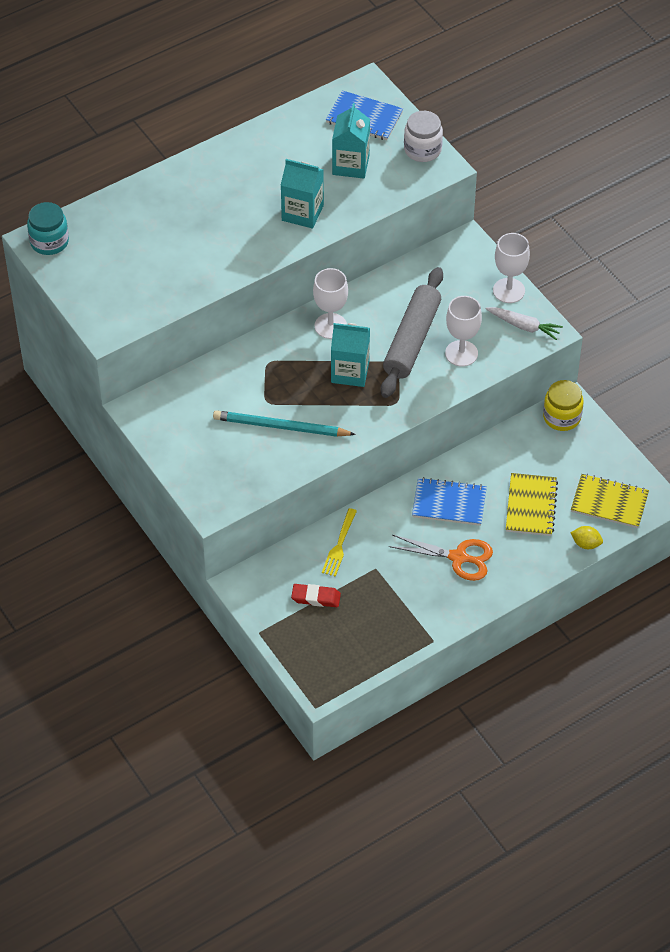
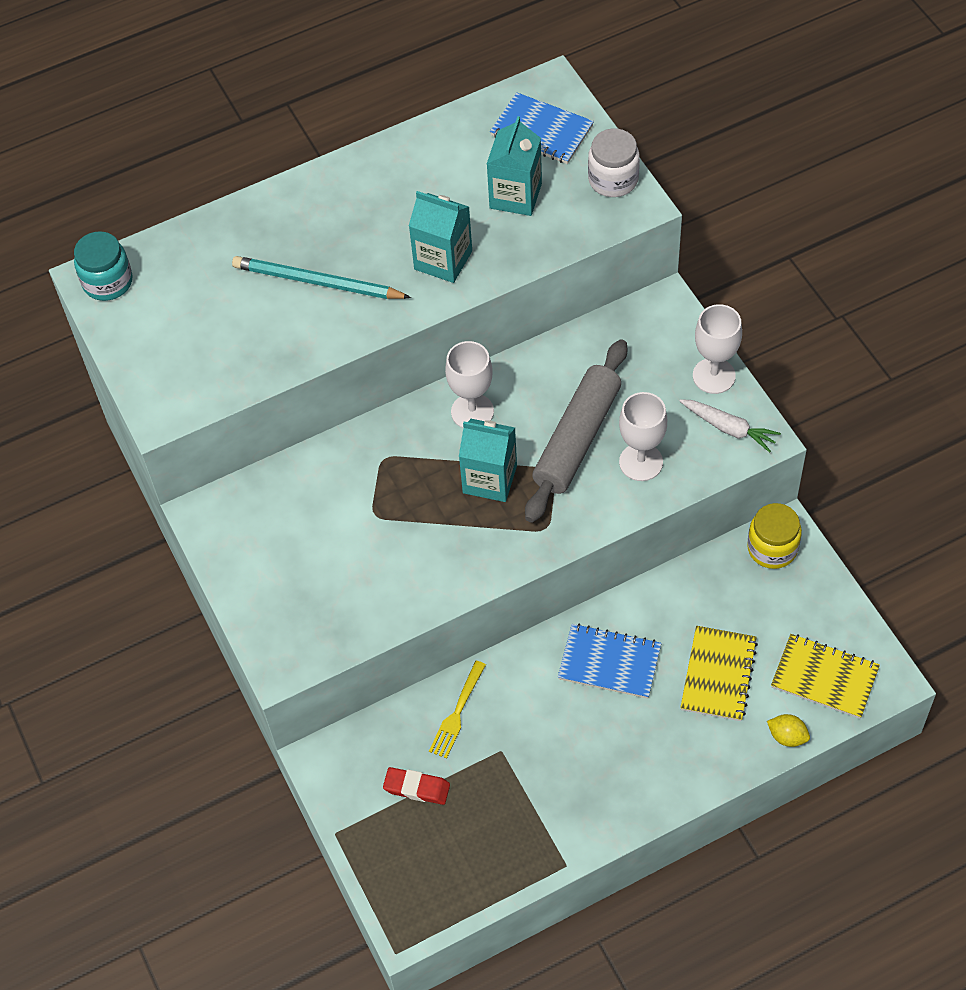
camera: 10 degrees right, 5 degrees up
turquoise pencil [213,410,356,437] -> turquoise pencil moved to [232,256,411,299]
orange scissors [389,535,493,581] -> none

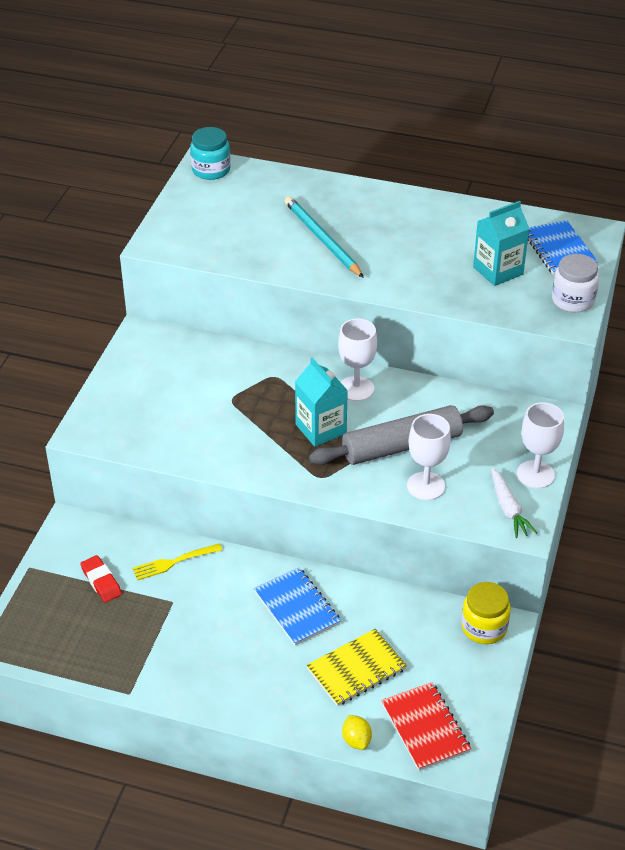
camera: 40 degrees right, 15 degrees down
turquoise carton [409,191,472,283] -> none
yellow notebook [771,634,880,719] -> red notebook [381,682,471,771]

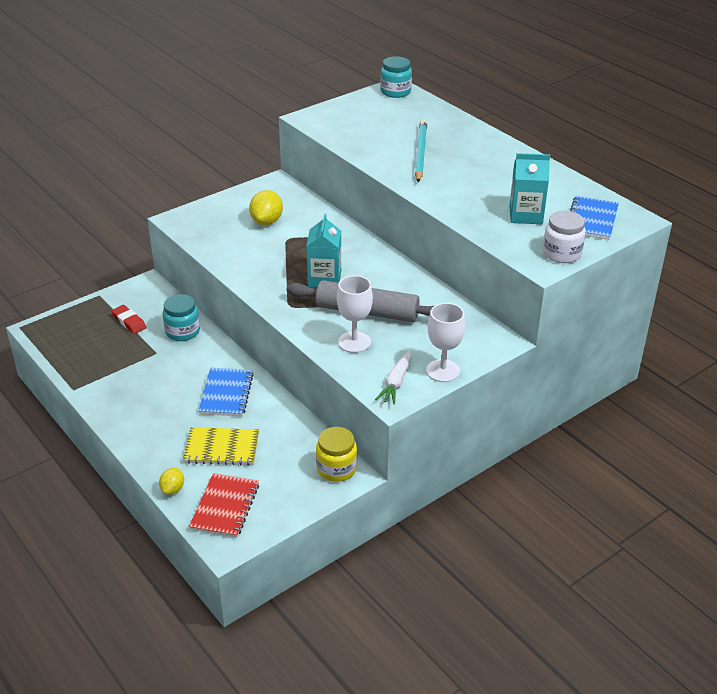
camera: 35 degrees right, 5 degrees down
red eraser [80,555,122,602] -> red eraser turned 45 degrees counterclockwise [111,305,147,334]
yellow fork [132,543,222,580] -> turquoise jar [163,294,200,341]
white goblet [338,319,377,401] -> none
none -> yellow lemon [249,190,283,225]

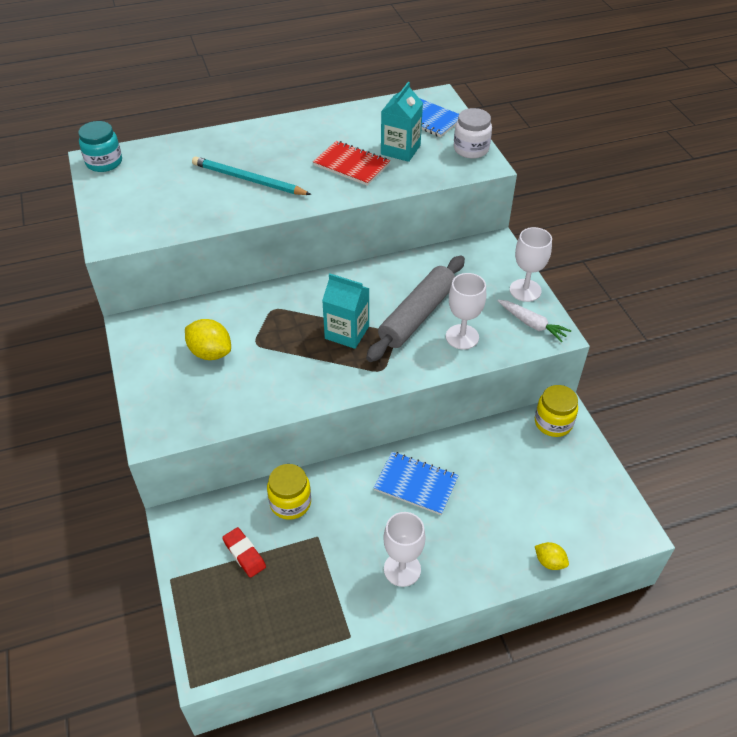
camera: 70 degrees left, 10 degrees up
red eraser [111,305,147,334] -> red eraser turned 75 degrees clockwise [222,527,266,578]
turquoise jar [163,294,200,341] -> yellow jar [267,464,311,520]
yellow notebook [183,427,259,466] -> none
red notebook [189,473,259,538] -> red notebook moved to [313,141,390,186]
none -> white goblet [383,512,426,587]

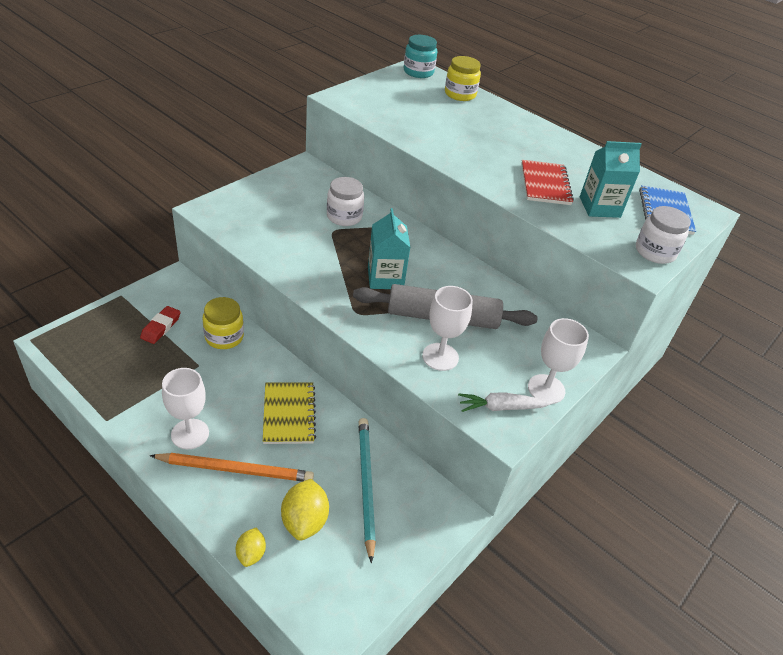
camera: 55 degrees right, 5 degrees down
yellow lemon [185,319,231,360] -> yellow lemon moved to [281,479,329,541]
turquoise pencil [192,156,311,195] -> turquoise pencil moved to [359,418,376,563]
blue notebook [373,452,459,515] -> yellow notebook [263,382,316,444]
white carrot [498,300,571,342] -> white carrot turned 75 degrees clockwise [458,393,553,412]
yellow jar [535,385,578,437] -> yellow jar moved to [445,56,481,101]
none -> orange pencil [150,453,314,482]
none -> white jar [327,177,364,226]

